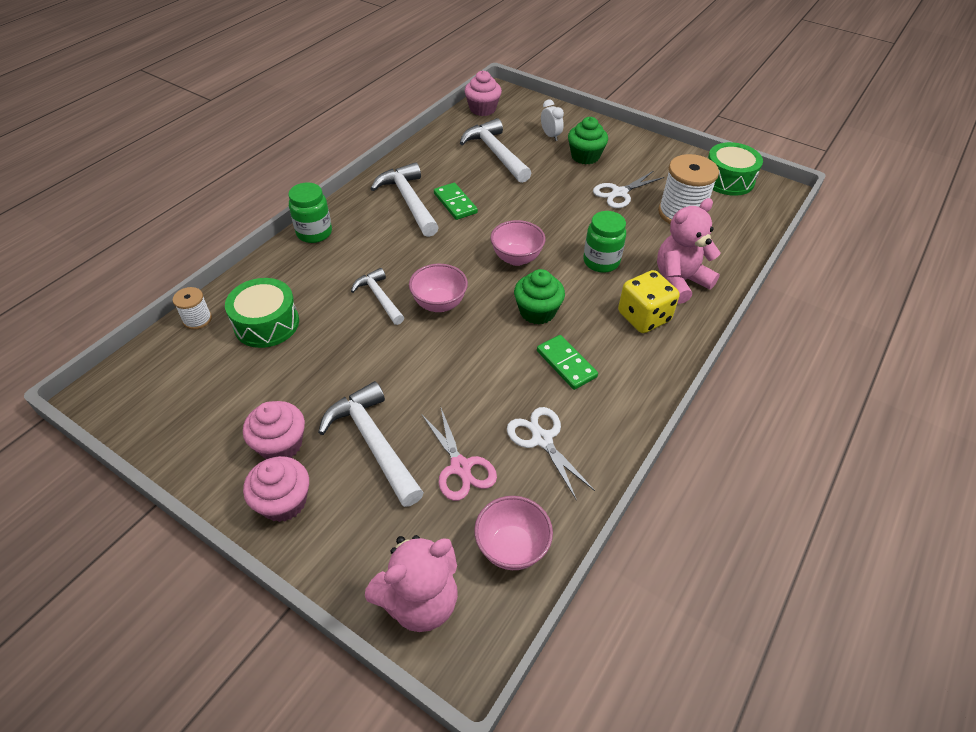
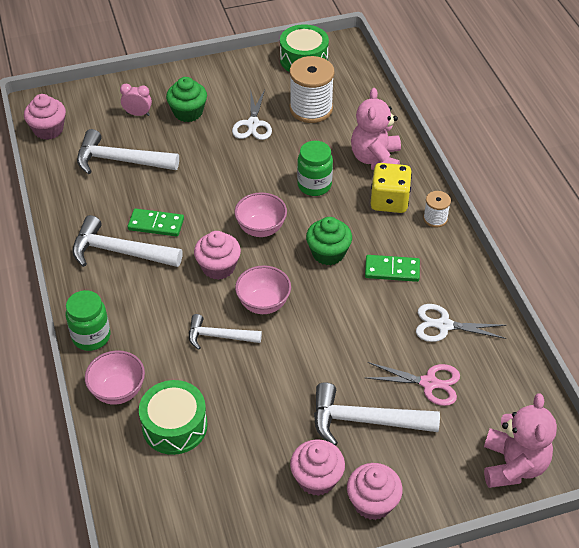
camera: 50 degrees left, 0 degrees up
white spool [172,287,212,330] -> white spool moved to [423,191,451,228]
pink bowl [474,496,553,570] -> pink bowl moved to [85,351,145,405]
white clock [541,99,564,141] -> pink clock [120,84,152,116]
none -> pink cupcake [194,231,241,280]

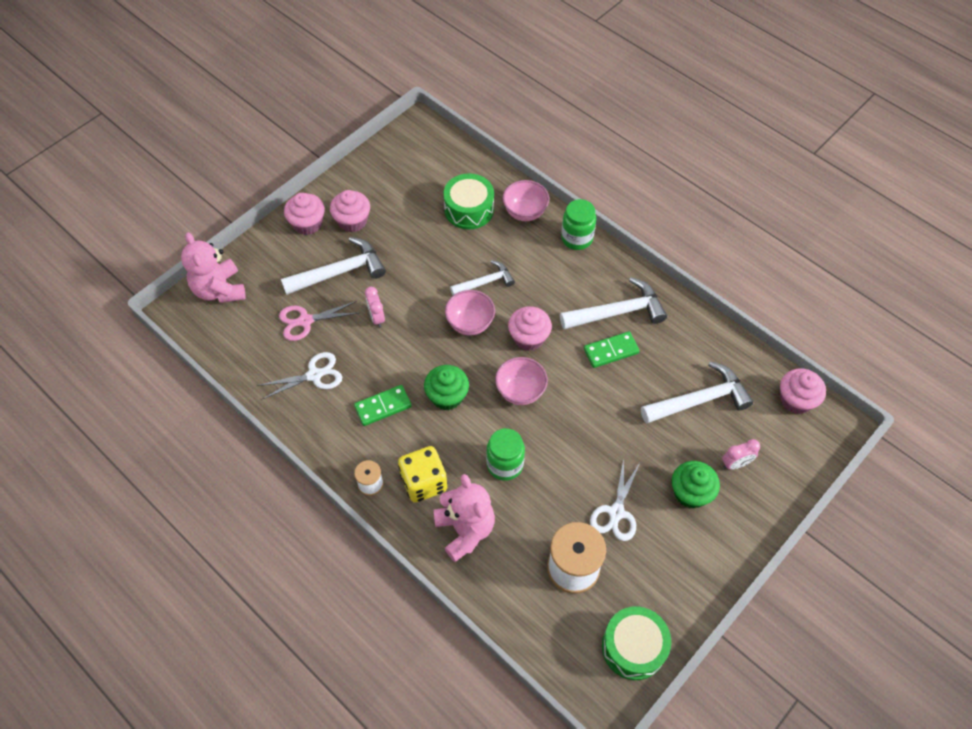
camera: 150 degrees right, 10 degrees up
white scissors [232,90,272,140] -> white scissors turned 135 degrees counterclockwise [590,458,640,541]
none -> pink clock [365,286,385,328]

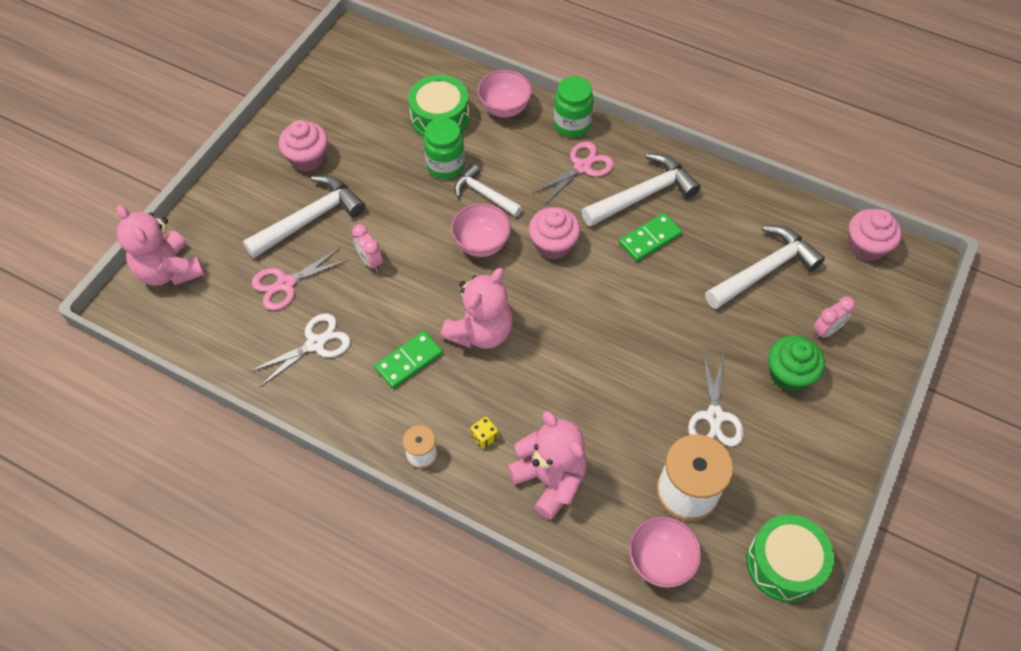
camera: 15 degrees left, 0 degrees up
pink cupcake [284,193,325,235] -> none
yellow dice [398,446,447,503] -> yellow dice [471,417,498,448], size x0.45
green cupcake [424,365,469,410] -> pink teddy bear [441,268,513,349]
white hammer [450,260,515,295] -> white hammer turned 105 degrees counterclockwise [454,164,523,217]
green jar [486,428,525,481] -> green jar moved to [424,118,465,179]
pink bowl [495,357,548,405] -> pink bowl moved to [629,516,701,588]
none -> pink scissors [532,141,614,205]

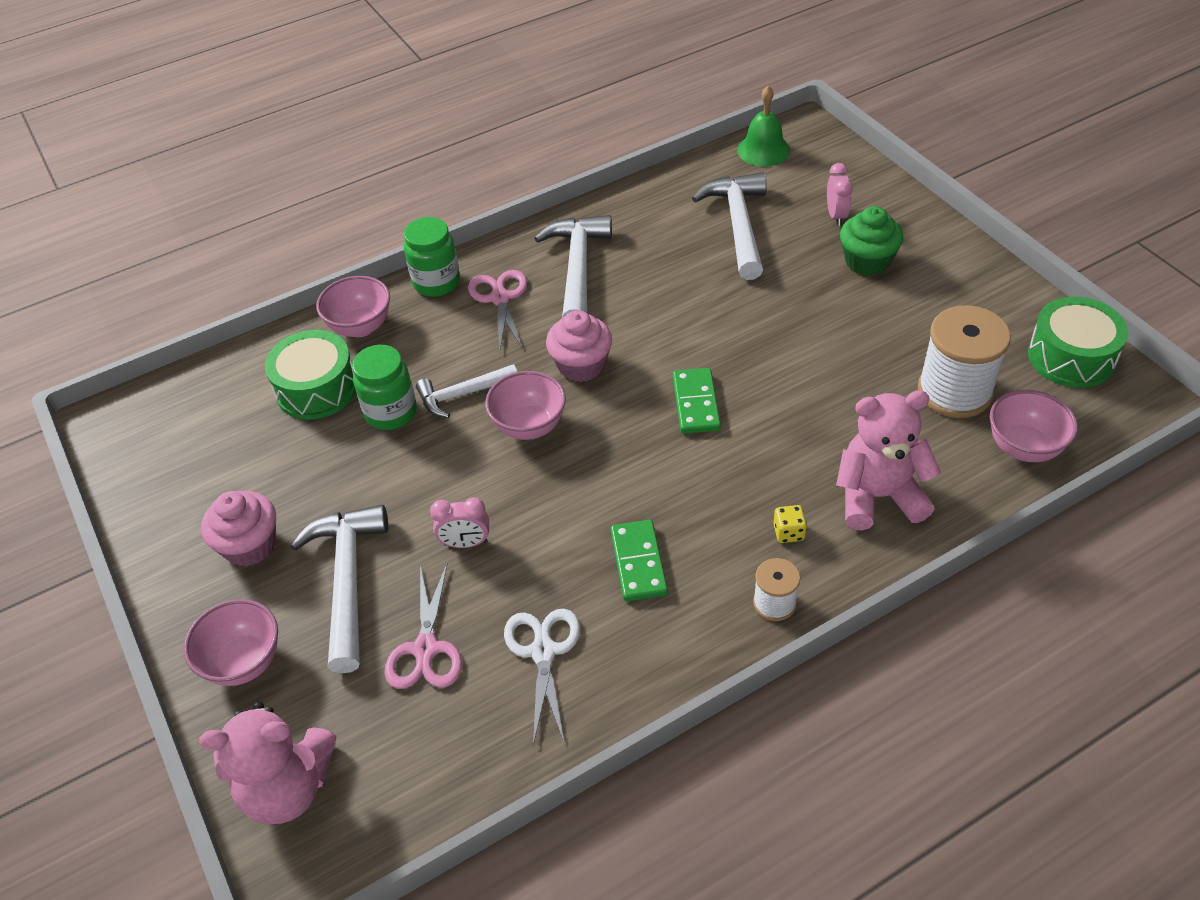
camera: 55 degrees left, 10 degrees down
pink teddy bear [441,268,513,349] -> none
green domino [619,213,682,262] -> green domino moved to [673,368,721,434]
white scissors [688,354,744,446] -> none
pink cupcake [848,209,902,261] -> green bell [737,86,790,166]
none -> pink bowl [184,599,278,686]

